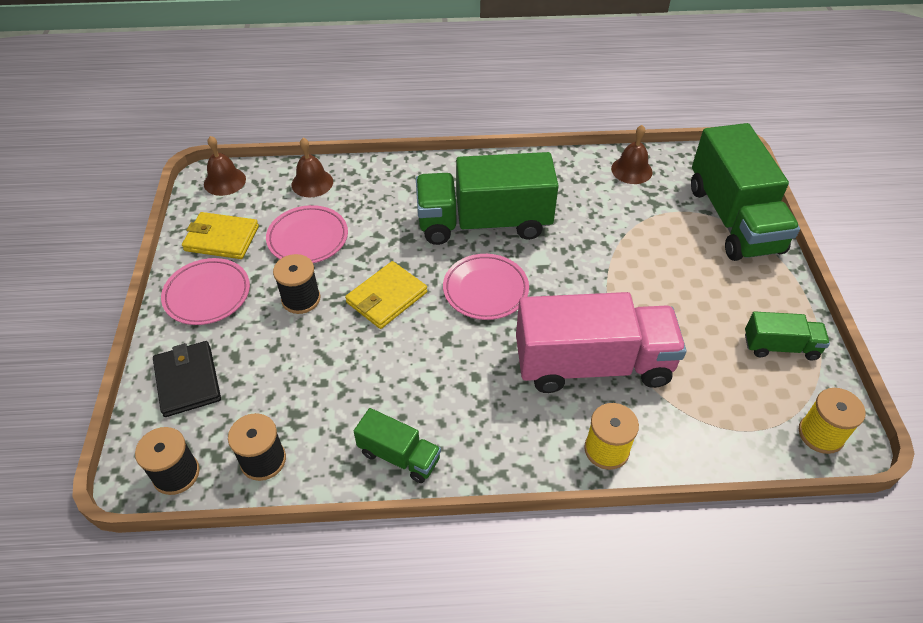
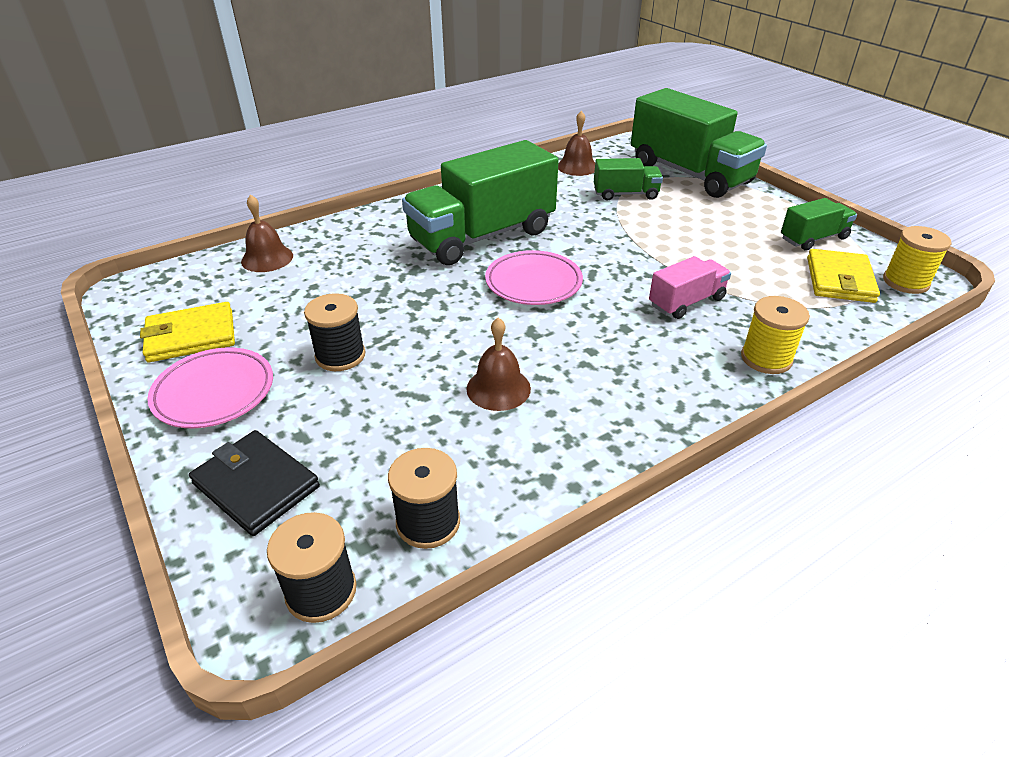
camera: 30 degrees left, 10 degrees down
brown bell [204,136,246,196] -> brown bell moved to [466,318,531,411]
pink plate [266,205,348,263] -> none
yellow wallet [345,261,427,329] -> yellow wallet moved to [807,249,880,303]
green truck [354,408,441,483] -> green truck moved to [594,158,663,201]
pink truck [516,292,686,393] -> pink truck [649,256,731,319], size x0.49

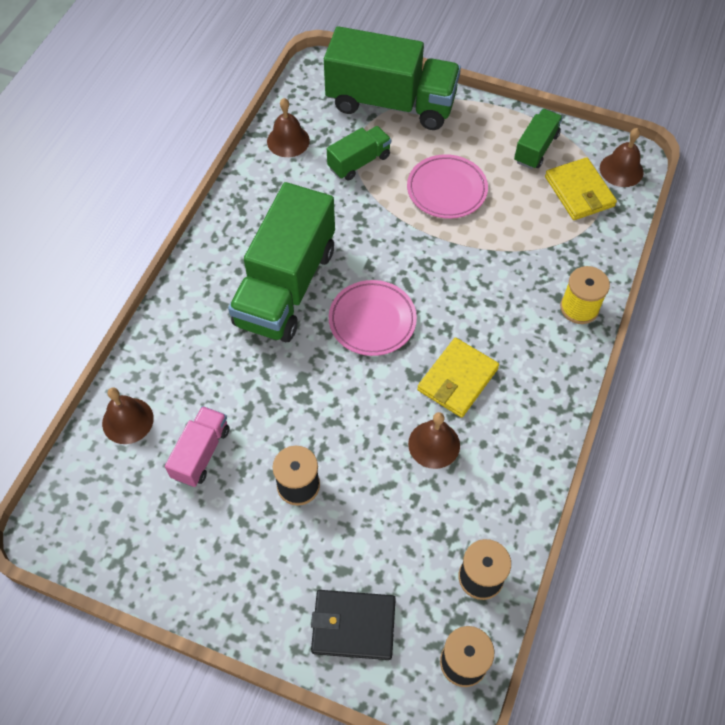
camera: 35 degrees left, 20 degrees up
yellow wallet [140,302,235,362] -> yellow wallet moved to [417,338,499,418]
pink plate [147,347,273,428] -> pink plate moved to [407,154,488,219]
pink truck [649,256,731,319] -> pink truck moved to [165,406,230,487]
yellow spool [883,226,952,294] -> brown bell [600,128,643,187]

